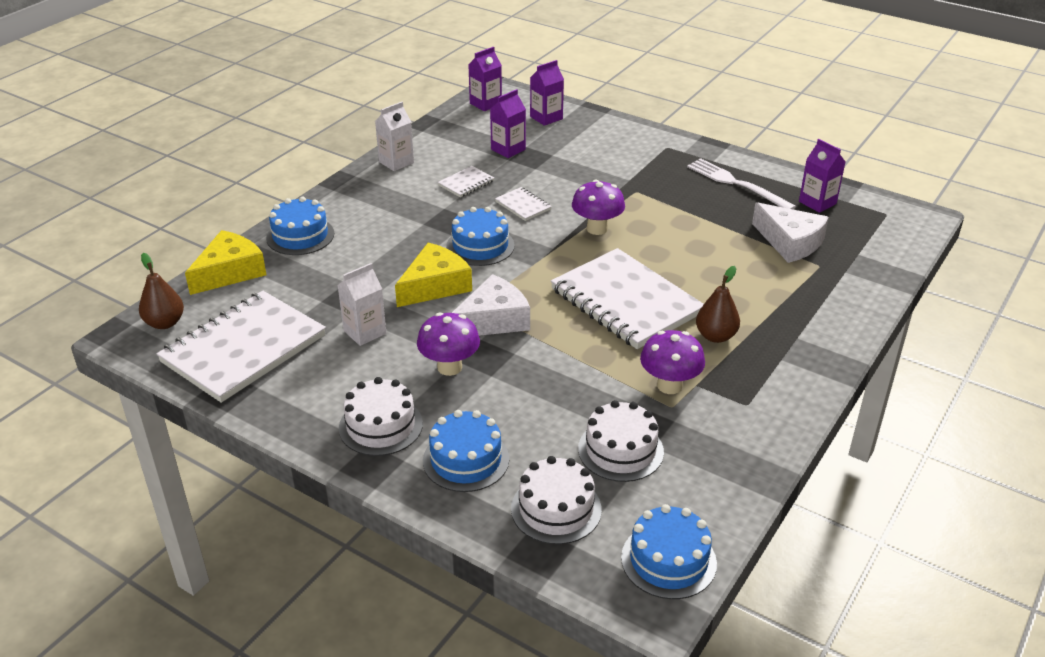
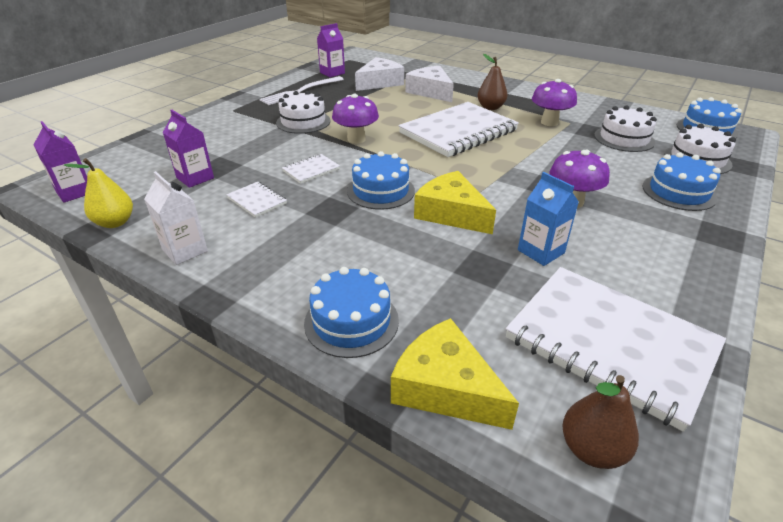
camera: 90 degrees left, 0 degrees up
white carton [337,263,386,346] -> blue carton [518,172,579,266]
white cake [339,377,423,456] -> white cake moved to [276,91,331,134]
white cheese [452,274,530,336] -> white cheese moved to [405,66,454,102]
purple carton [530,60,564,126] -> none
none -> yellow pear [64,158,133,228]

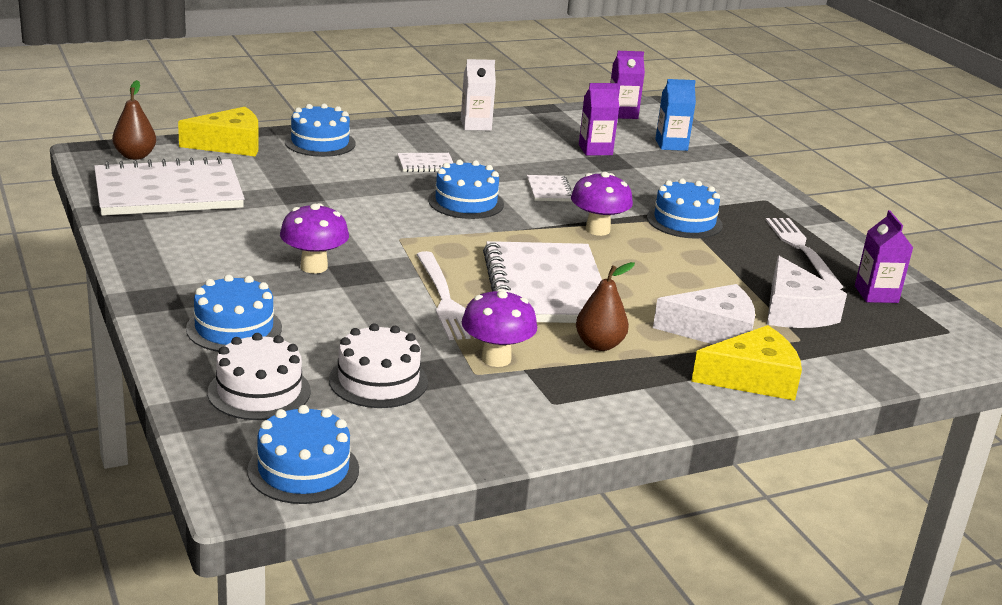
camera: 120 degrees right, 10 degrees down
yellow pear [64,158,133,228] -> none
white notebook [226,182,287,218] -> white notebook moved to [397,153,453,172]
white cake [276,91,331,134] -> blue cake [647,178,723,239]
yellow cheese [414,171,496,234] -> yellow cheese moved to [691,325,802,401]
blue carton [518,172,579,266] -> blue carton moved to [655,79,696,151]
none -> white fork [416,251,475,340]

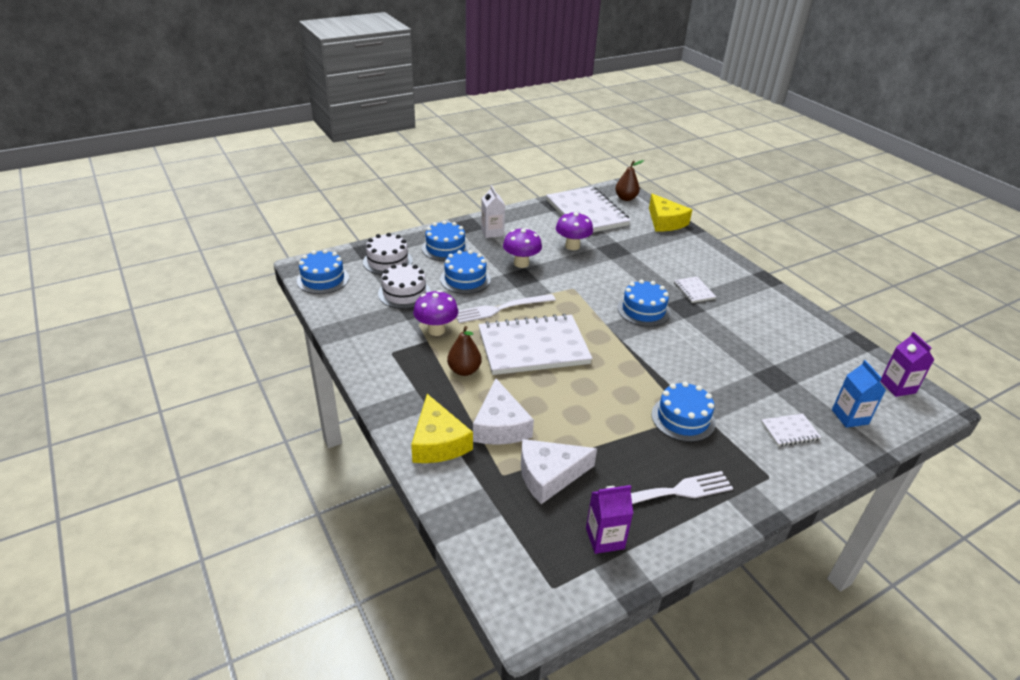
camera: 85 degrees right, 10 degrees up
blue cake [285,104,356,157] -> blue cake moved to [440,250,491,294]
white carton [461,59,496,131] -> white carton moved to [481,185,505,238]
white notebook [527,175,572,202] -> white notebook moved to [761,413,821,446]
purple mushroom [571,172,633,236] -> purple mushroom moved to [556,212,593,250]
purple carton [579,83,619,155] -> none

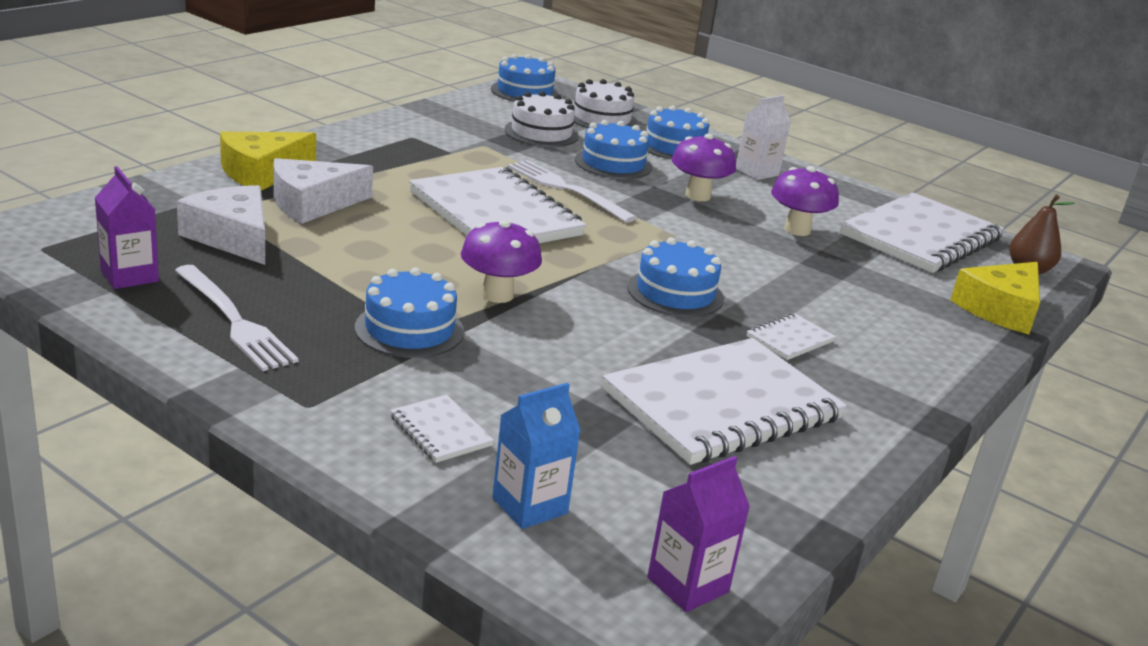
camera: 65 degrees right, 10 degrees down
purple mushroom [413,290,458,336] -> purple mushroom moved to [461,220,542,303]
brown pear [447,326,482,376] -> none
none -> white notebook [603,338,847,465]

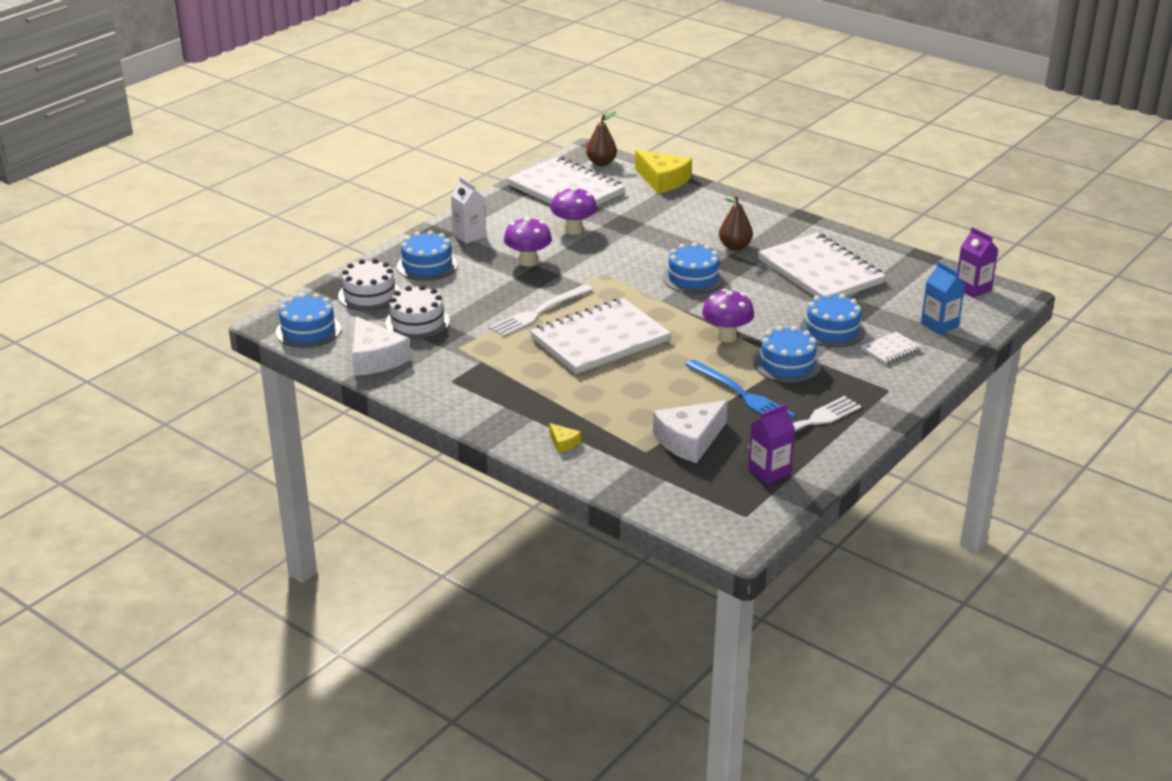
camera: 85 degrees left, 5 degrees up
yellow cheese [220,132,316,191] -> yellow cheese [549,423,581,453], size x0.45
white cheese [274,158,373,224] -> white cheese moved to [352,316,411,376]
blue cake [575,120,652,179] -> blue cake moved to [800,292,865,347]
white notebook [747,313,836,360] -> brown pear [719,195,753,250]
none -> blue fork [686,360,796,418]

